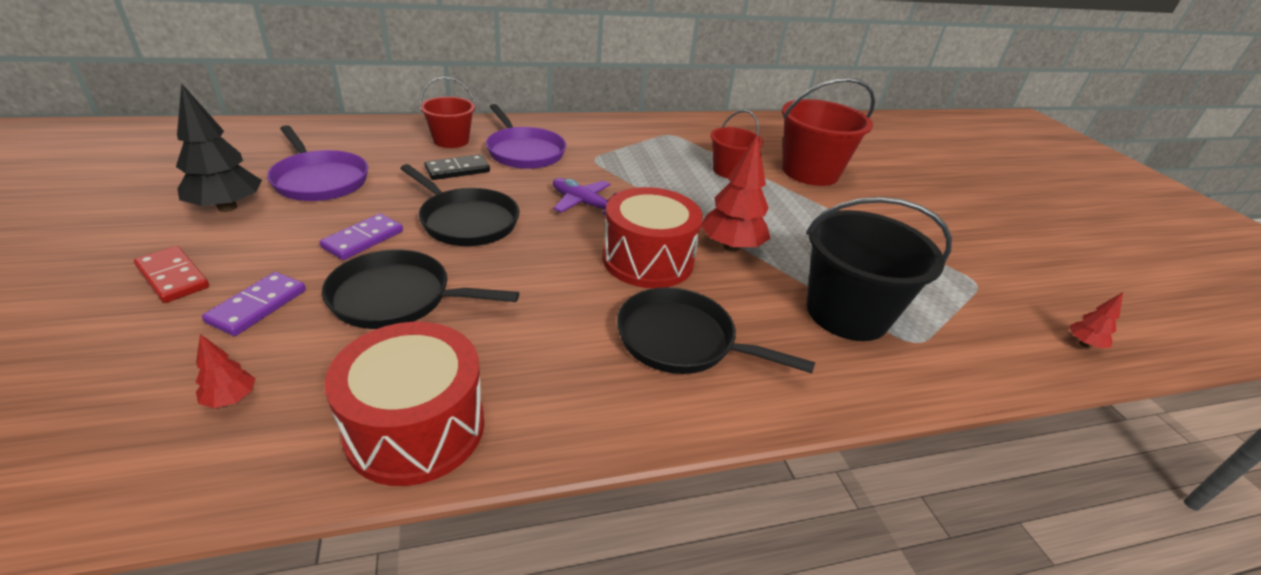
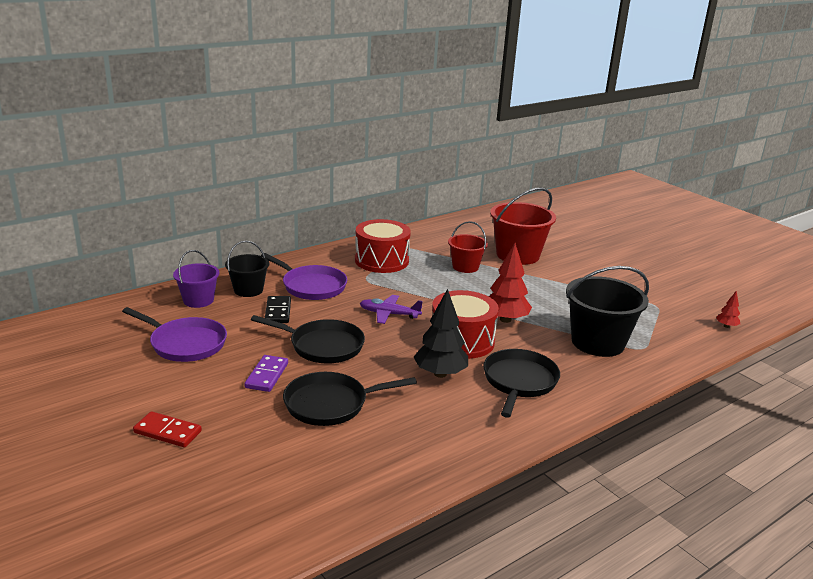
camera: 20 degrees left, 10 degrees down
black tree [176,83,262,212] -> black tree moved to [414,289,468,378]
red tree [196,334,255,408] -> none
purple domino [202,272,306,336] -> none
red drum [324,322,484,486] -> red drum moved to [355,219,411,273]
red bucket [419,77,476,148] -> black bucket [225,241,269,297]
black domino [424,154,490,180] -> black domino turned 45 degrees counterclockwise [265,296,291,323]
black pan [617,287,815,374] -> black pan turned 105 degrees clockwise [483,349,560,418]
none -> purple bucket [173,250,220,308]

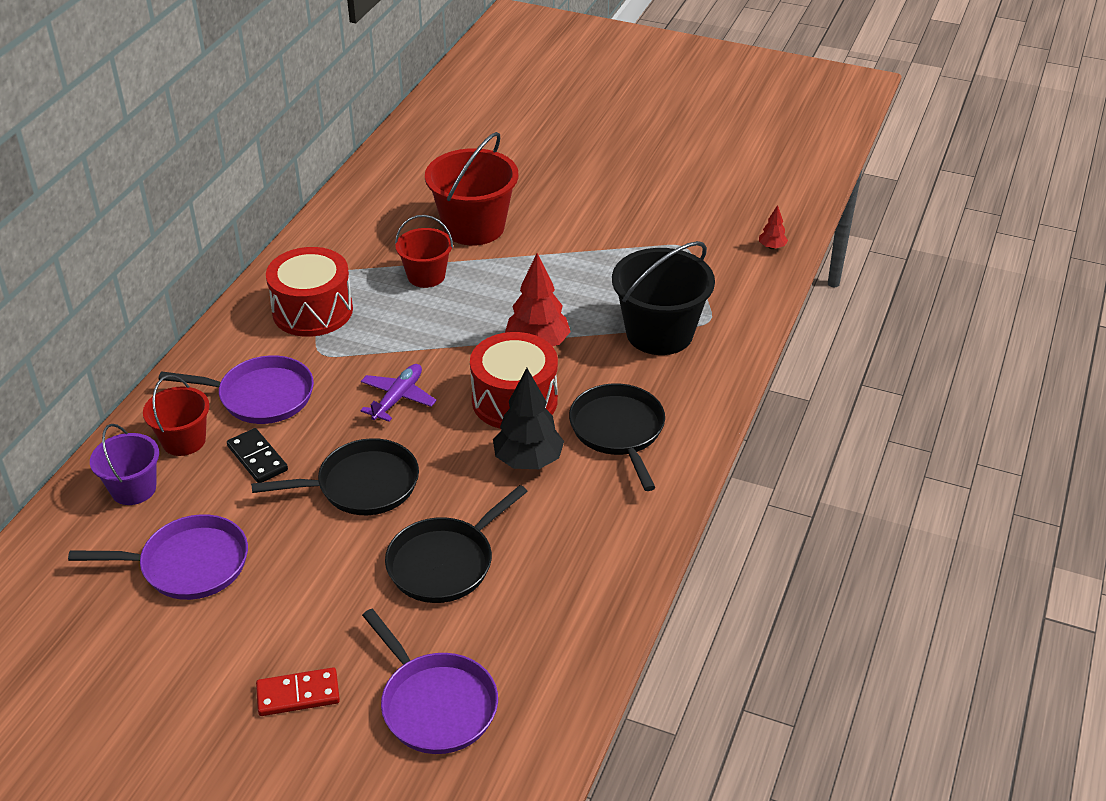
camera: 30 degrees left, 15 degrees up
black bucket [225,241,269,297] -> red bucket [143,375,210,456]
purple domino [244,355,288,392] -> none
purple plane [360,295,423,324] -> purple plane turned 135 degrees clockwise [360,364,437,422]
none -> purple pan [362,609,498,754]

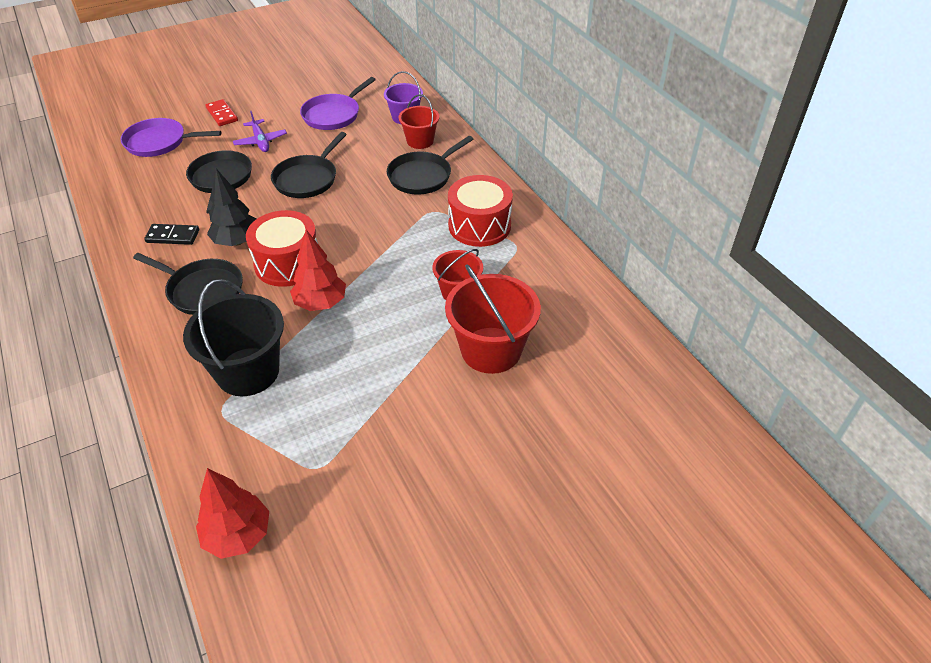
camera: 130 degrees right, 5 degrees up
purple pan [159,355,314,424] -> black pan [387,136,473,194]
black domino [227,428,288,483] -> black domino moved to [144,224,199,245]
red domino [256,667,340,716] -> red domino turned 60 degrees counterclockwise [205,99,238,126]
purple plane [360,364,437,422] -> purple plane moved to [233,111,287,152]
red tree [759,205,788,249] -> red tree [196,468,269,559], size x2.06

